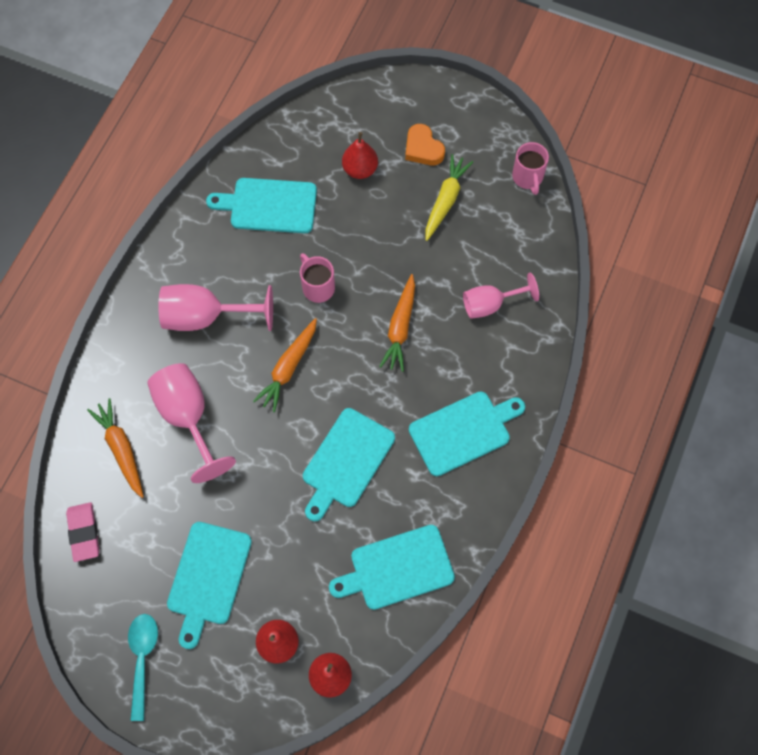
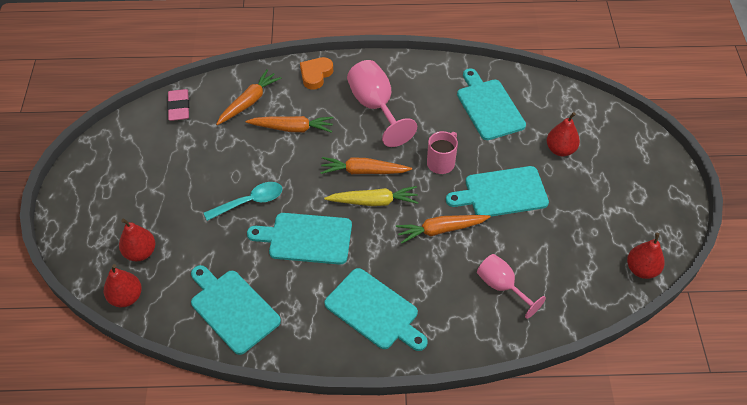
camera: 65 degrees right, 15 degrees down
pink eraser [66,502,100,562] -> pink eraser turned 60 degrees counterclockwise [167,89,189,121]
turquoise spoon [128,614,158,721] -> turquoise spoon moved to [204,182,283,221]
pink goblet [147,363,236,483] -> orange carrot [246,116,334,133]
turquoise cutting board [167,522,252,649] -> turquoise cutting board moved to [446,166,549,217]
orange heart [405,124,445,165] -> orange heart moved to [300,57,333,90]
yellow carrot [425,154,473,241] -> yellow carrot moved to [324,186,419,206]
pink mug [512,142,549,195] -> red pear [627,233,665,279]

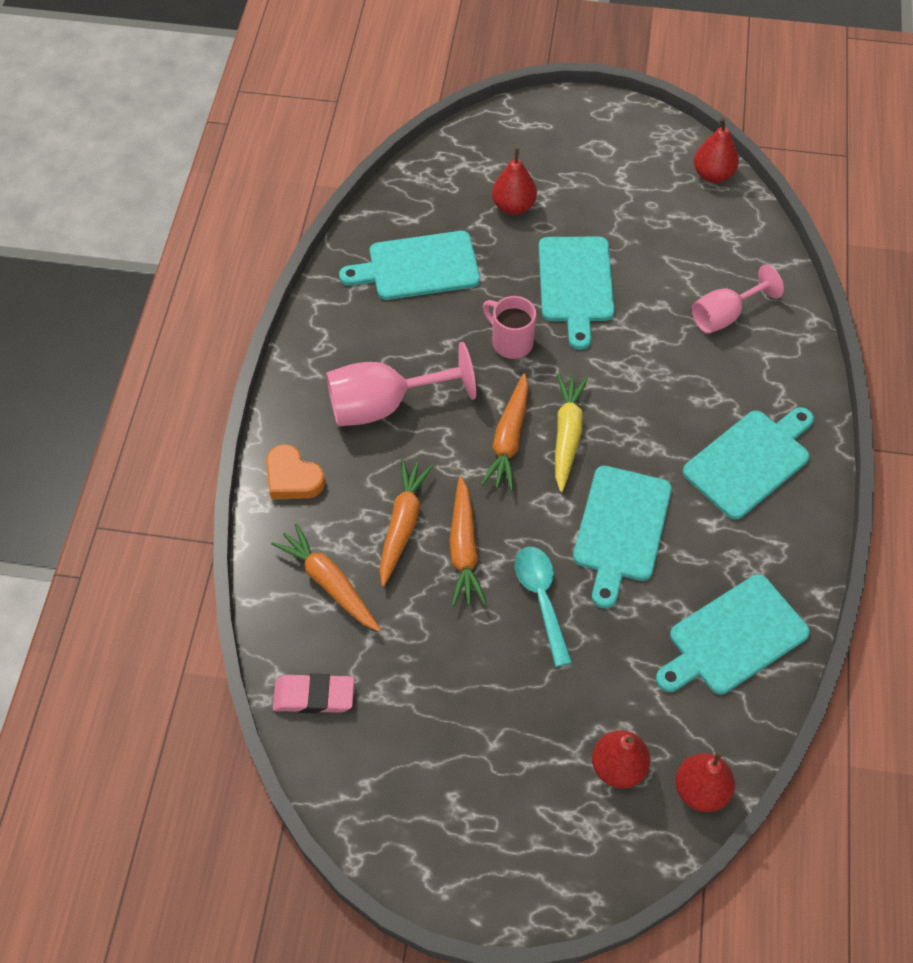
camera: 80 degrees left, 5 degrees up
orange carrot [396,215,491,244] -> orange carrot moved to [449,476,487,607]

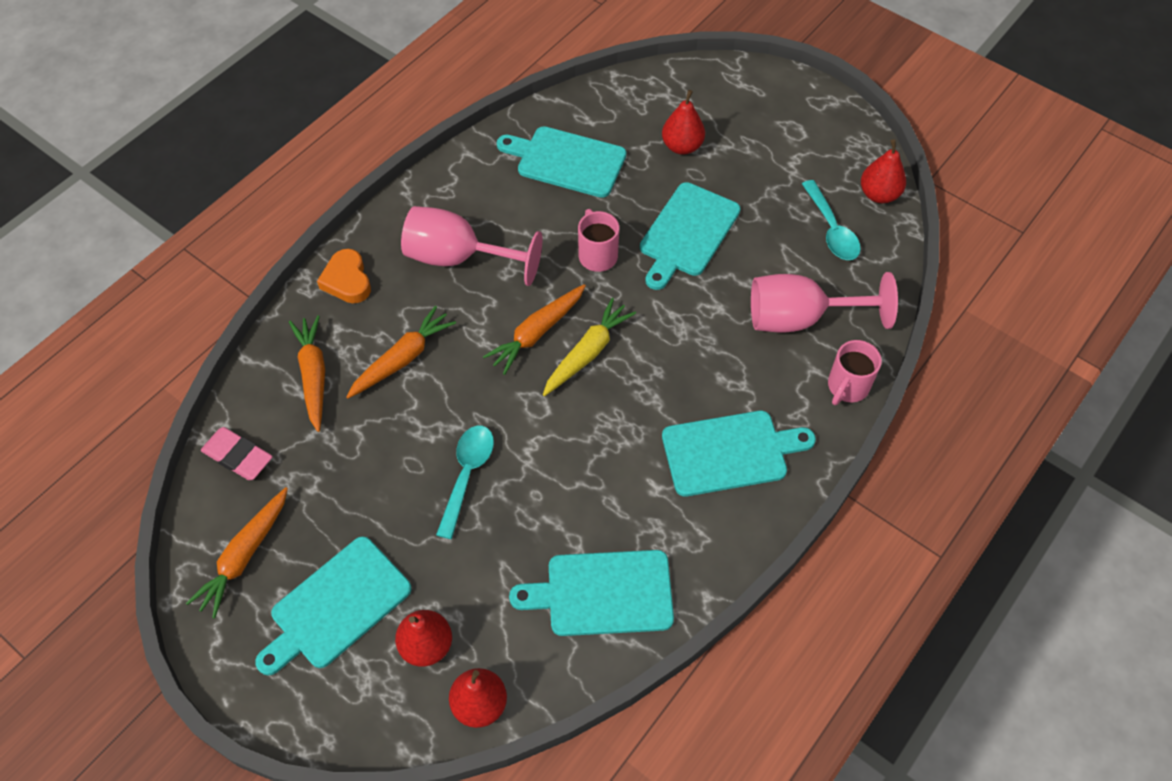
camera: 30 degrees right, 0 degrees up
orange carrot [449,476,487,607] -> orange carrot moved to [186,487,288,619]
turquoise cutting board [573,466,672,608] -> turquoise cutting board moved to [255,536,412,676]
pink goblet [692,264,784,334] -> pink goblet [751,272,898,333], size x1.52
none -> turquoise spoon [802,180,861,260]
none -> pink mug [828,340,882,405]

